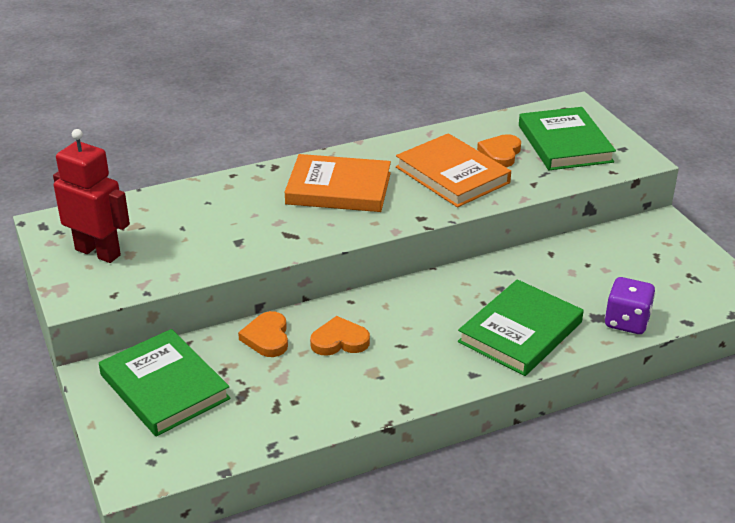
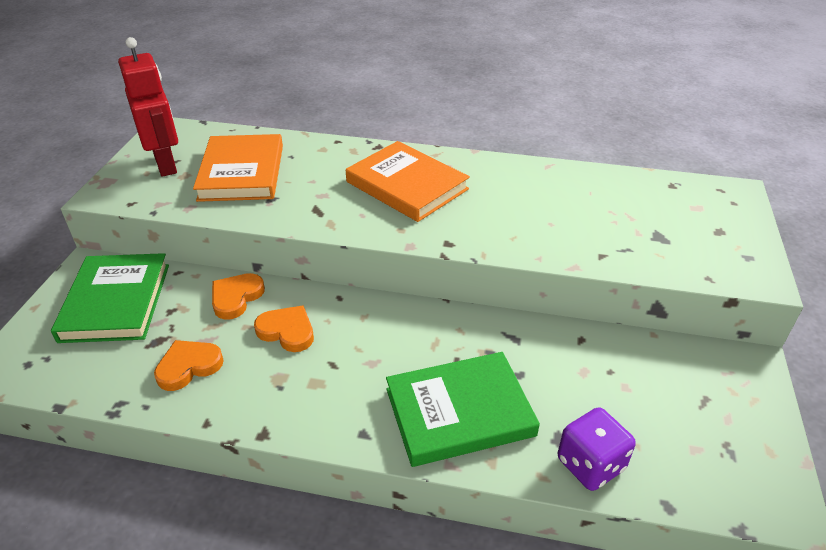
camera: 35 degrees right, 5 degrees up
orange book [396,133,511,207] -> orange book moved to [193,134,283,202]
orange heart [477,134,521,167] -> orange heart moved to [154,340,224,391]
green book [519,107,616,170] -> none

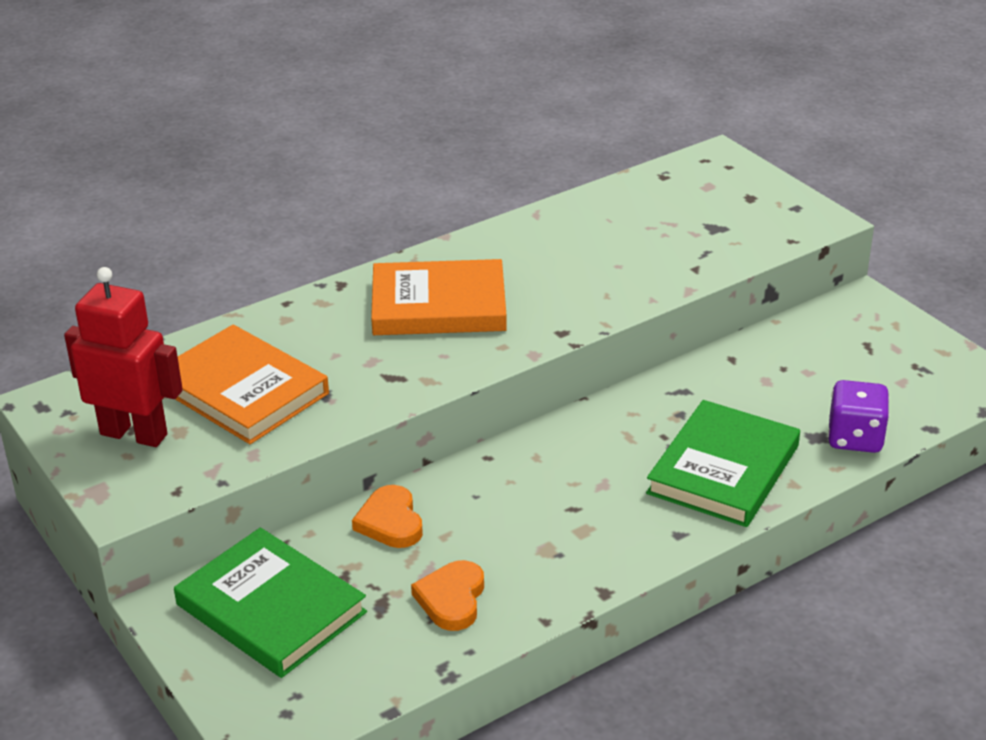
camera: 45 degrees left, 5 degrees down
orange heart [254,305,314,352] -> none

